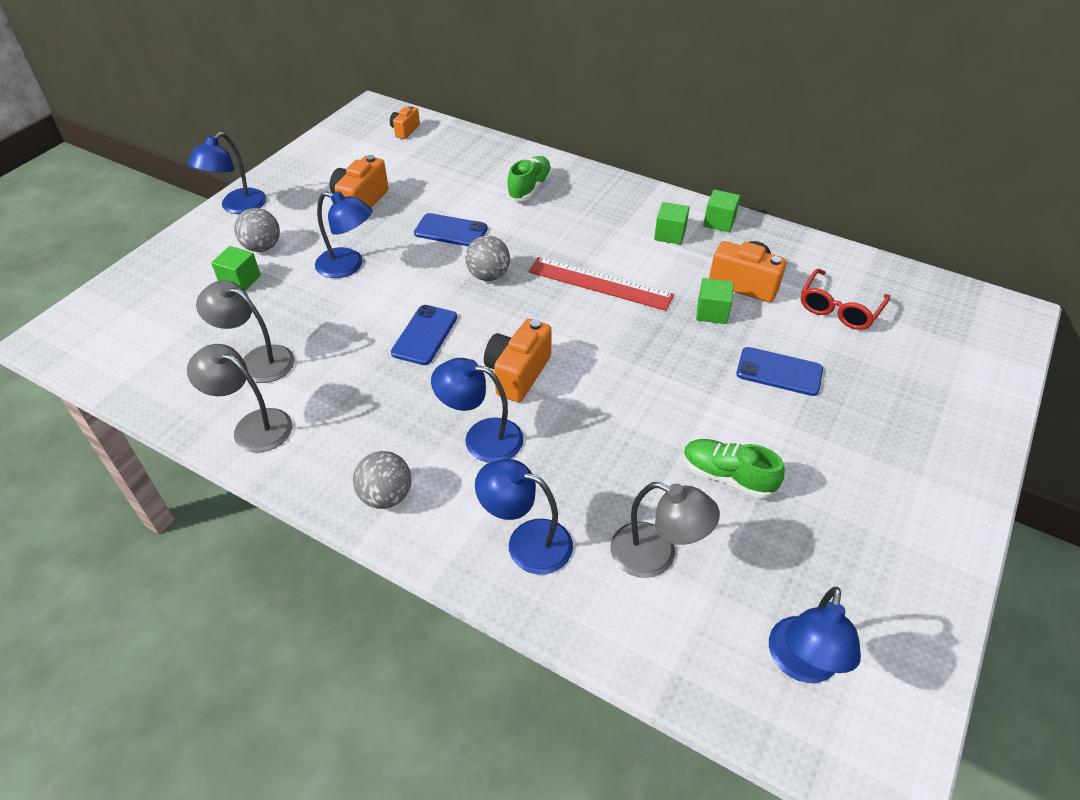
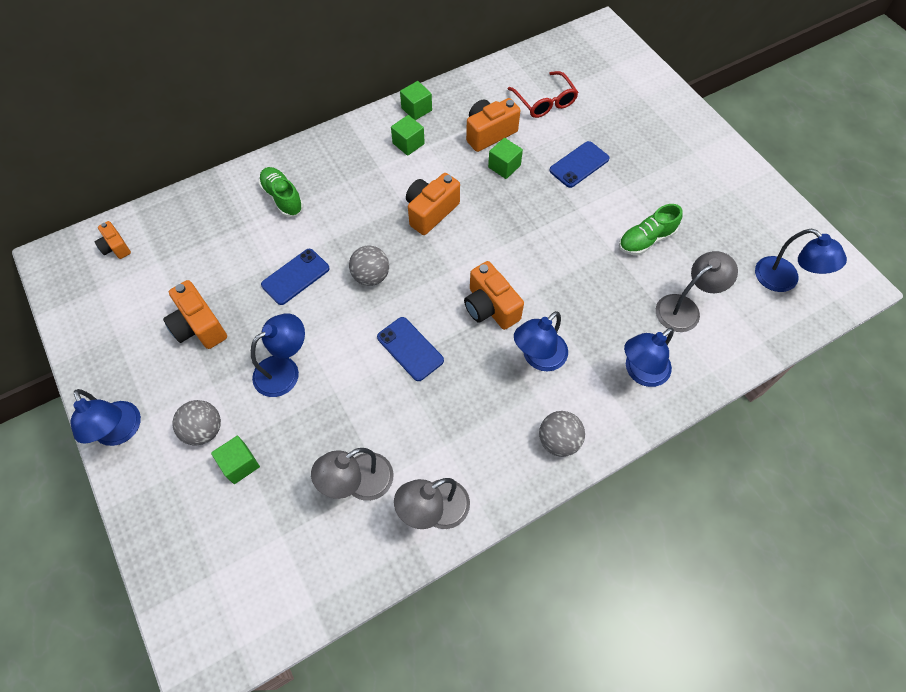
camera: 60 degrees left, 15 degrees up
red ruler [528,257,674,311] -> orange camera [406,173,460,235]

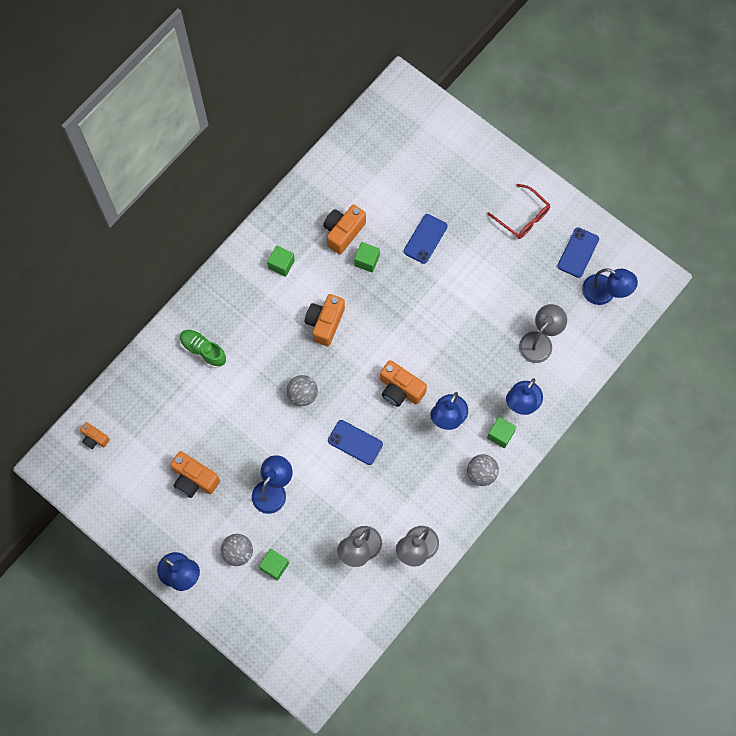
camera: 20 degrees left, 10 degrees up
blue phone [261,249,329,305] -> blue phone moved to [557,227,599,278]
green cube [400,81,432,120] -> green cube moved to [487,417,517,448]
red glasses [508,71,578,118] -> red glasses moved to [487,184,550,239]
green shoe [619,204,682,255] -> none

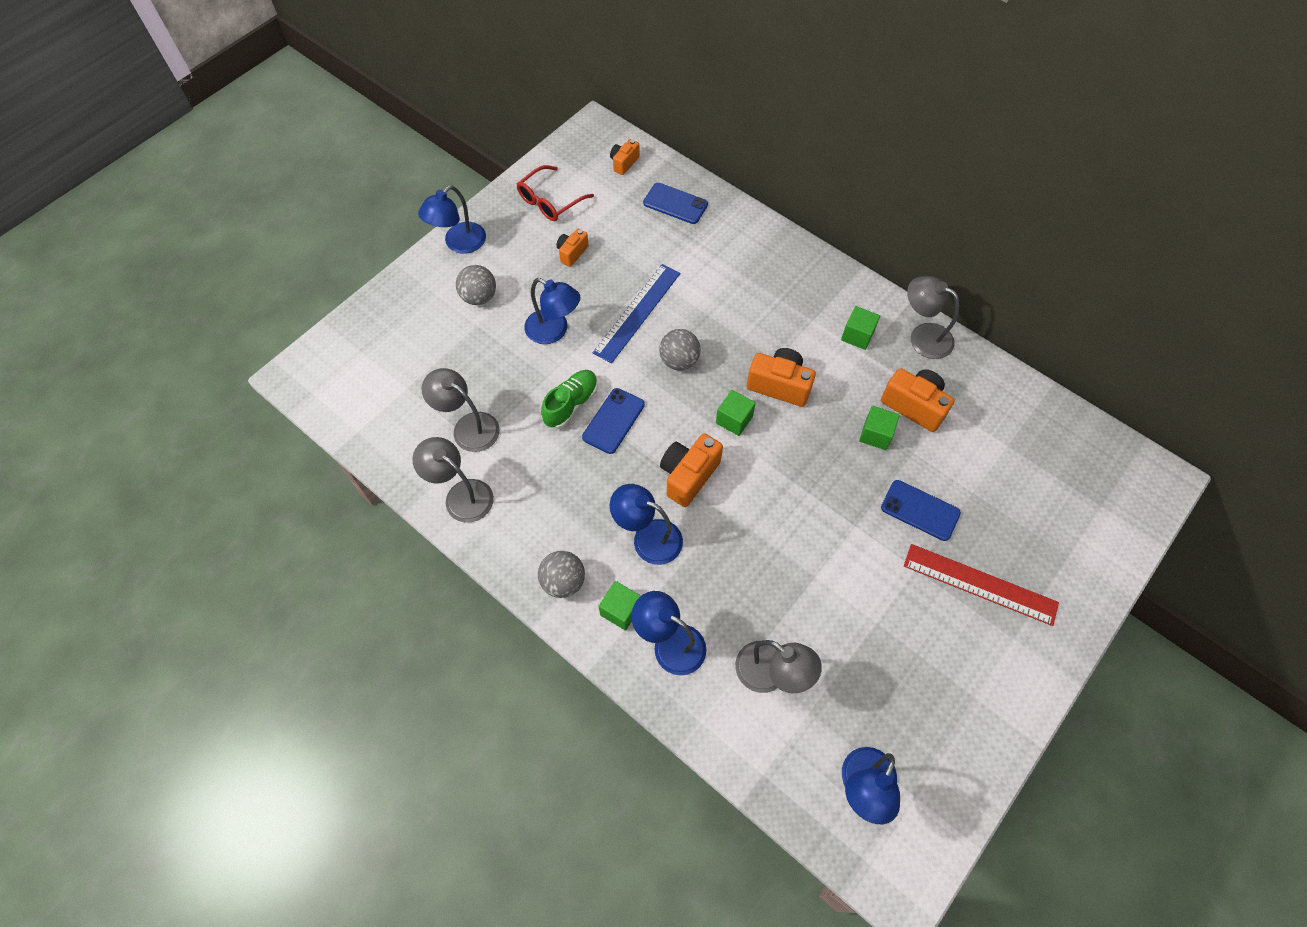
camera: 90 degrees right, 10 degrees down
orange camera [170,451,220,498] -> orange camera [556,229,589,267], size x0.59
green shoe [180,329,226,368] -> green shoe moved to [541,370,598,429]
green cube [259,549,289,581] -> green cube moved to [716,390,756,436]
red glasses [487,184,550,239] -> red glasses moved to [517,165,594,221]
blue phone [557,227,599,278] -> blue phone moved to [643,183,708,224]
none -> blue ruler [593,264,680,363]
none -> red ruler [904,544,1059,626]
none -> grey lamp [907,276,959,359]

